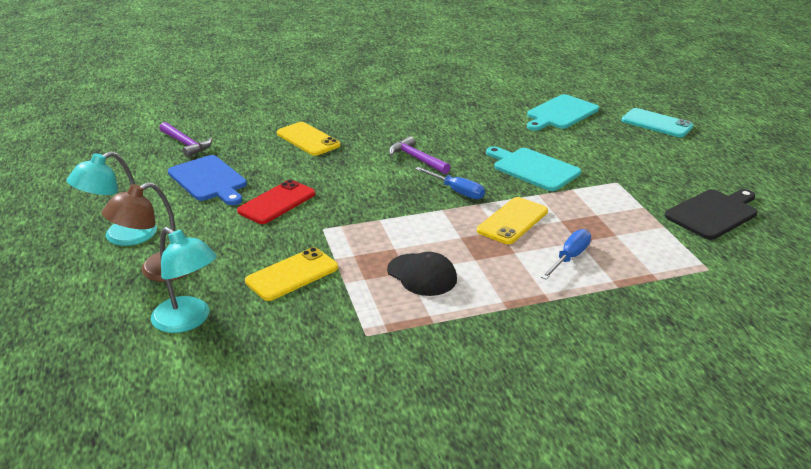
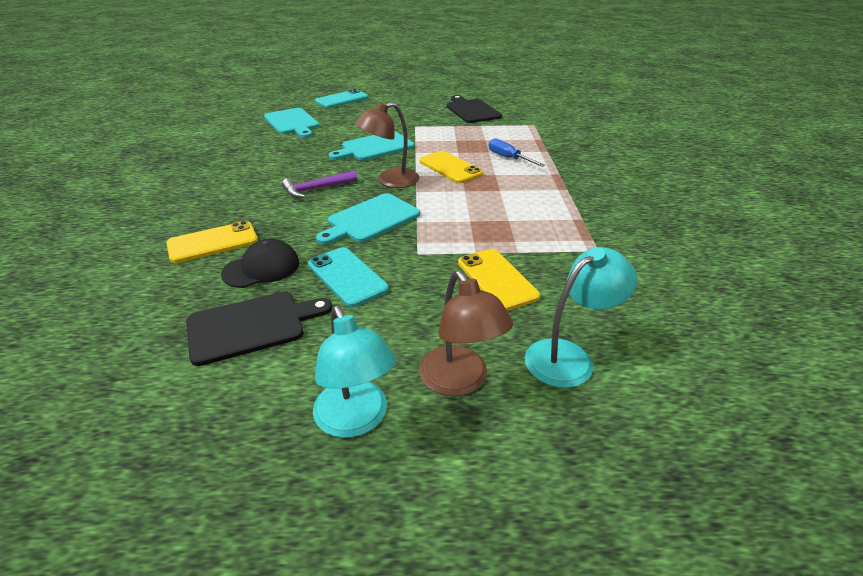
camera: 75 degrees left, 5 degrees up
purple hammer [159,122,212,157] -> none
blue cutting board [168,155,247,205] -> black cutting board [186,292,332,366]
red phone [237,180,315,224] -> turquoise phone [308,247,389,307]
black cap [387,252,457,296] -> black cap moved to [221,239,299,288]
blue screwdriver [415,167,485,199] -> brown lamp [354,102,419,188]
none -> turquoise cutting board [316,193,420,245]

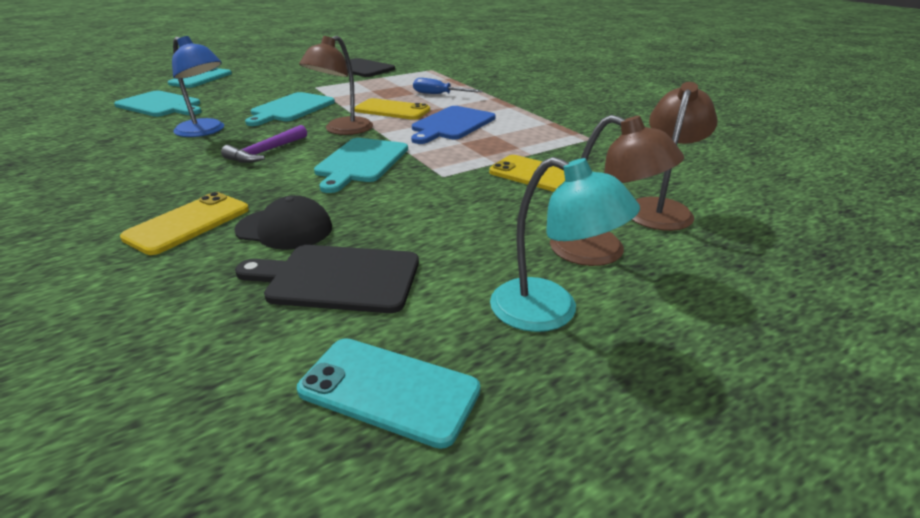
camera: 30 degrees left, 5 degrees down
black cutting board [186,292,332,366] -> black cutting board turned 120 degrees counterclockwise [235,245,419,313]
black cap [221,239,299,288] -> black cap turned 75 degrees clockwise [234,195,332,250]
turquoise phone [308,247,389,307] -> turquoise phone moved to [297,338,480,449]
turquoise lamp [525,247,638,388] -> brown lamp [632,82,718,231]
none -> blue lamp [172,36,224,137]
none -> blue cutting board [411,106,496,144]

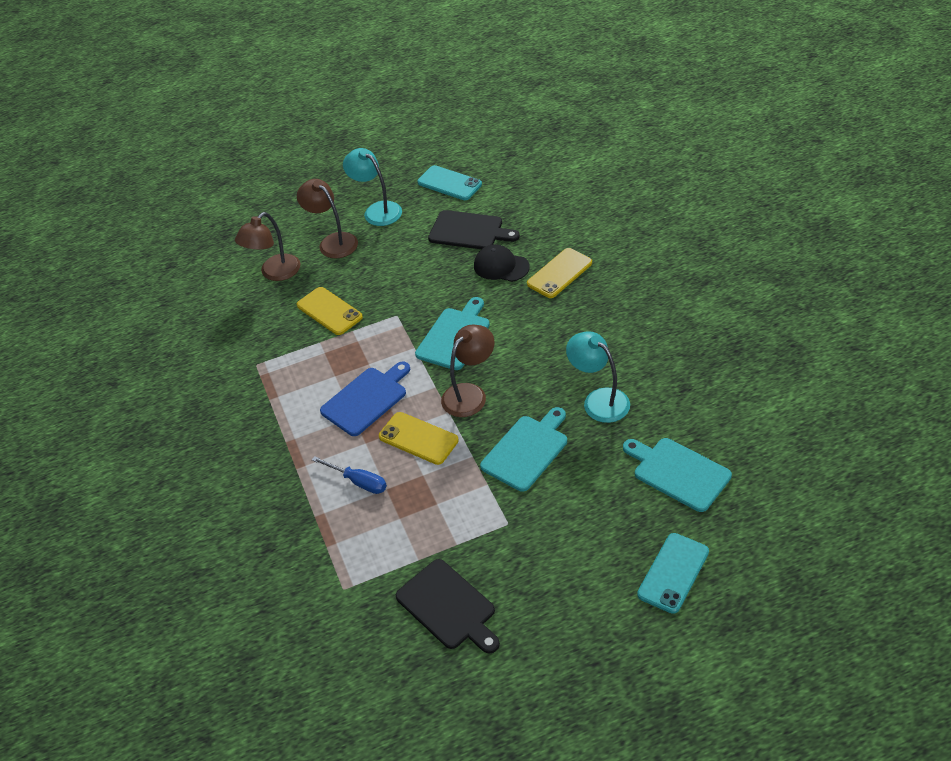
camera: 165 degrees left, 15 degrees up
blue lamp [172,36,224,137] -> turquoise lamp [566,331,630,423]
purple hammer [221,125,307,163] -> none

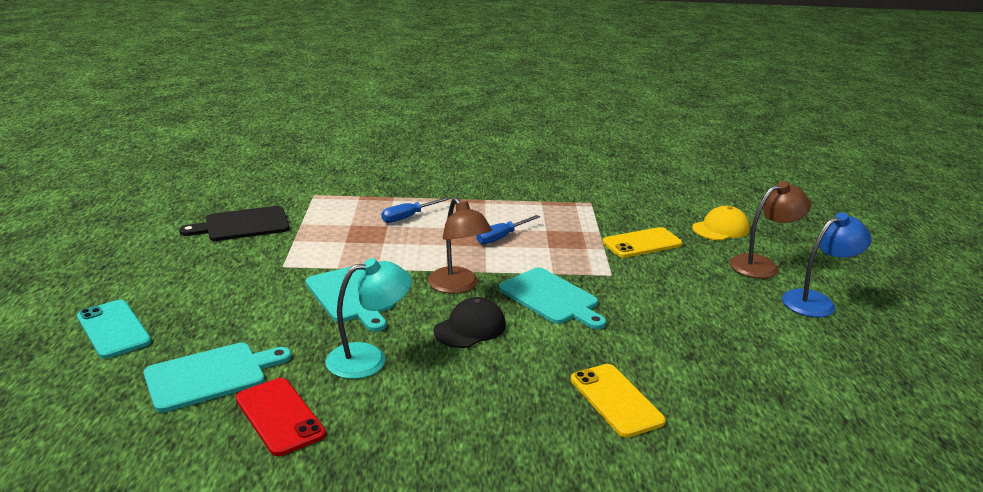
camera: 105 degrees right, 20 degrees down
brown lamp [235,212,301,281] -> yellow cap [692,206,750,241]
blue cutting board [320,362,410,436] -> blue screwdriver [476,215,540,245]
turquoise lamp [343,148,402,226] -> blue lamp [782,213,871,317]
yellow phone [379,412,459,465] -> none
turquoise phone [417,165,482,200] -> none
black cutting board [428,210,520,249] -> none
black cap [474,244,530,282] -> black cap moved to [434,297,506,348]
none -> red phone [236,378,326,456]

